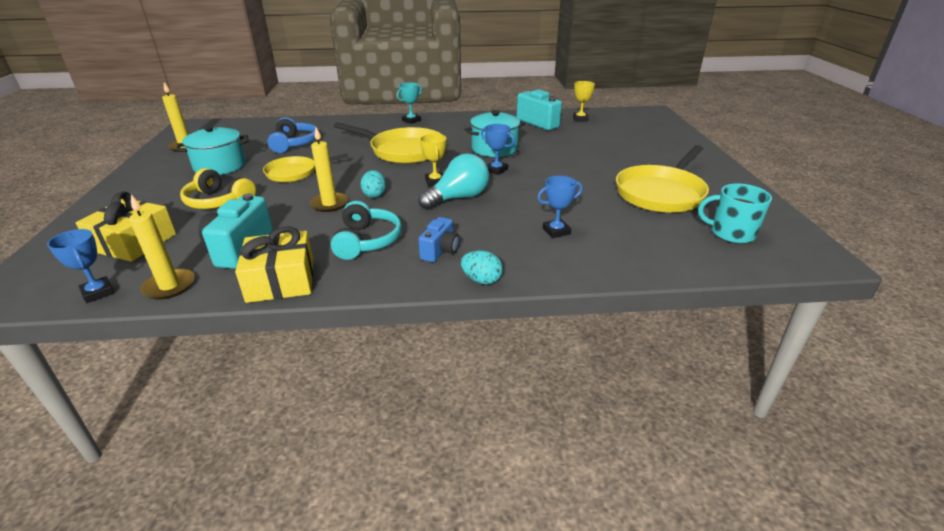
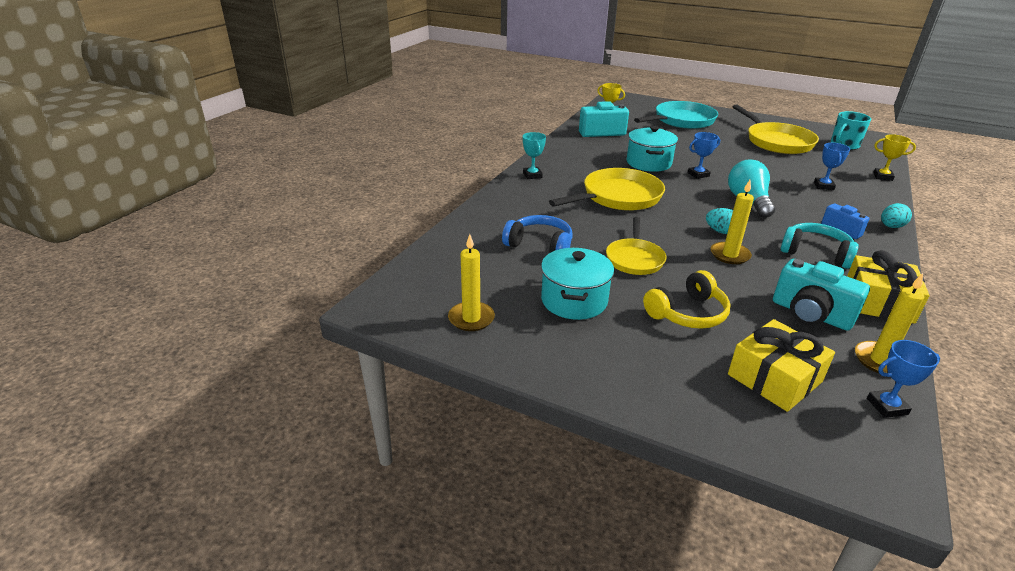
camera: 60 degrees left, 0 degrees up
yellow trophy [420,134,447,186] -> yellow trophy moved to [873,134,916,181]
none -> turquoise pan [634,101,718,129]

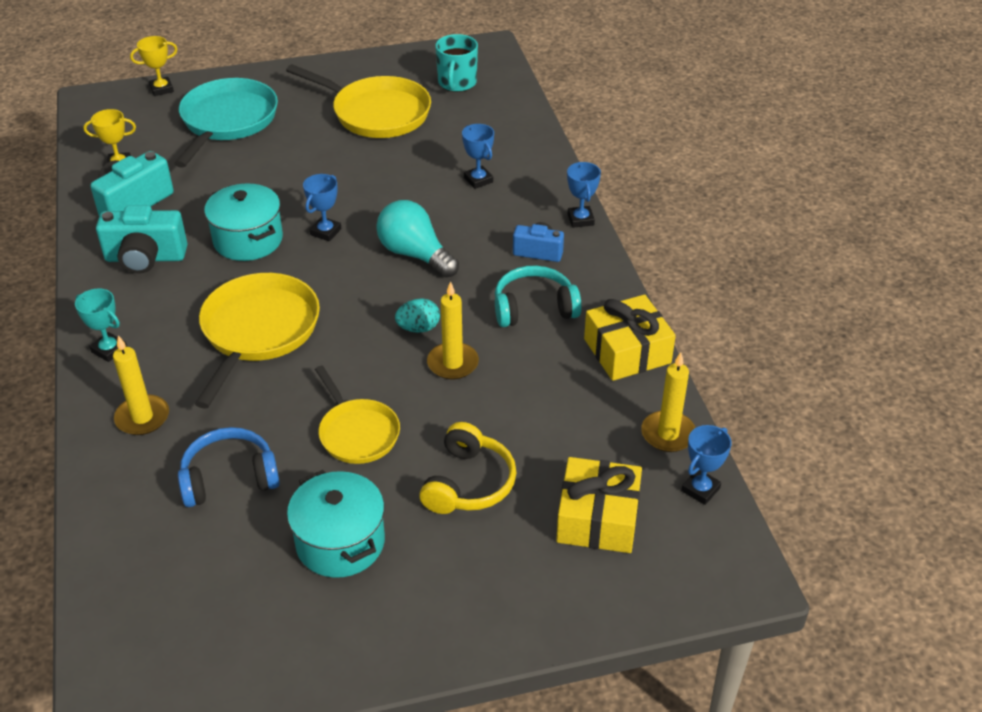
camera: 40 degrees left, 10 degrees up
yellow candle [448,234,495,331] -> yellow candle moved to [113,335,169,435]
turquoise camera [773,259,870,331] -> turquoise camera moved to [96,205,188,274]
yellow trophy [873,134,916,181] -> yellow trophy moved to [130,36,177,96]
turquoise egg [881,203,912,228] -> blue trophy [567,162,601,228]

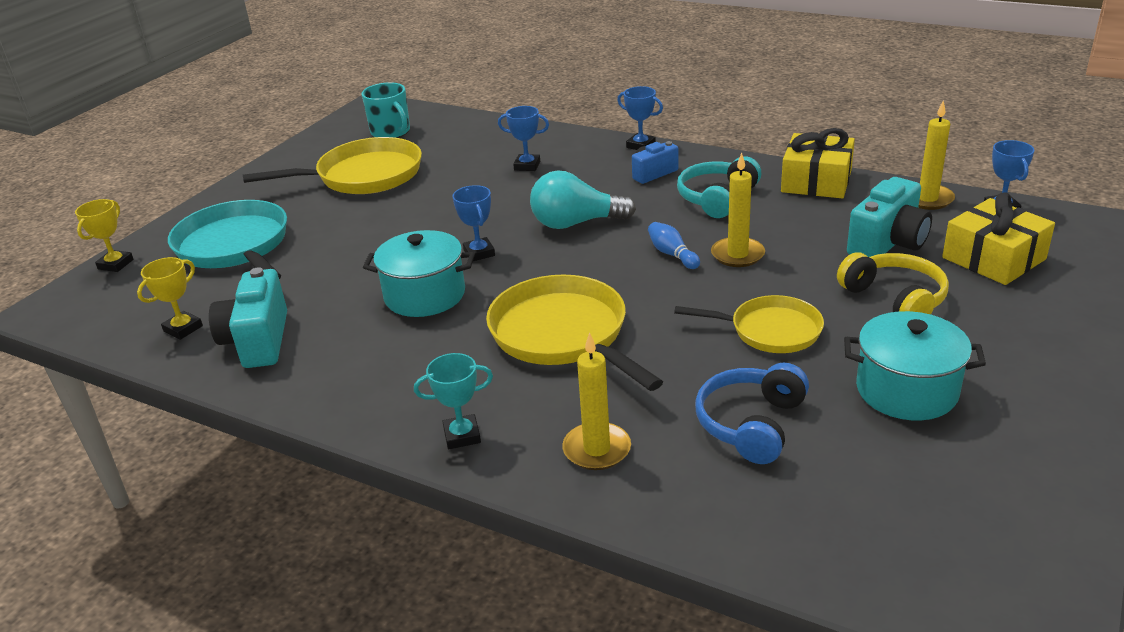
camera: 45 degrees left, 10 degrees down
turquoise camera [96,205,188,274] -> turquoise camera moved to [847,177,932,257]
turquoise egg [395,298,440,333] -> blue bowling pin [648,222,700,269]

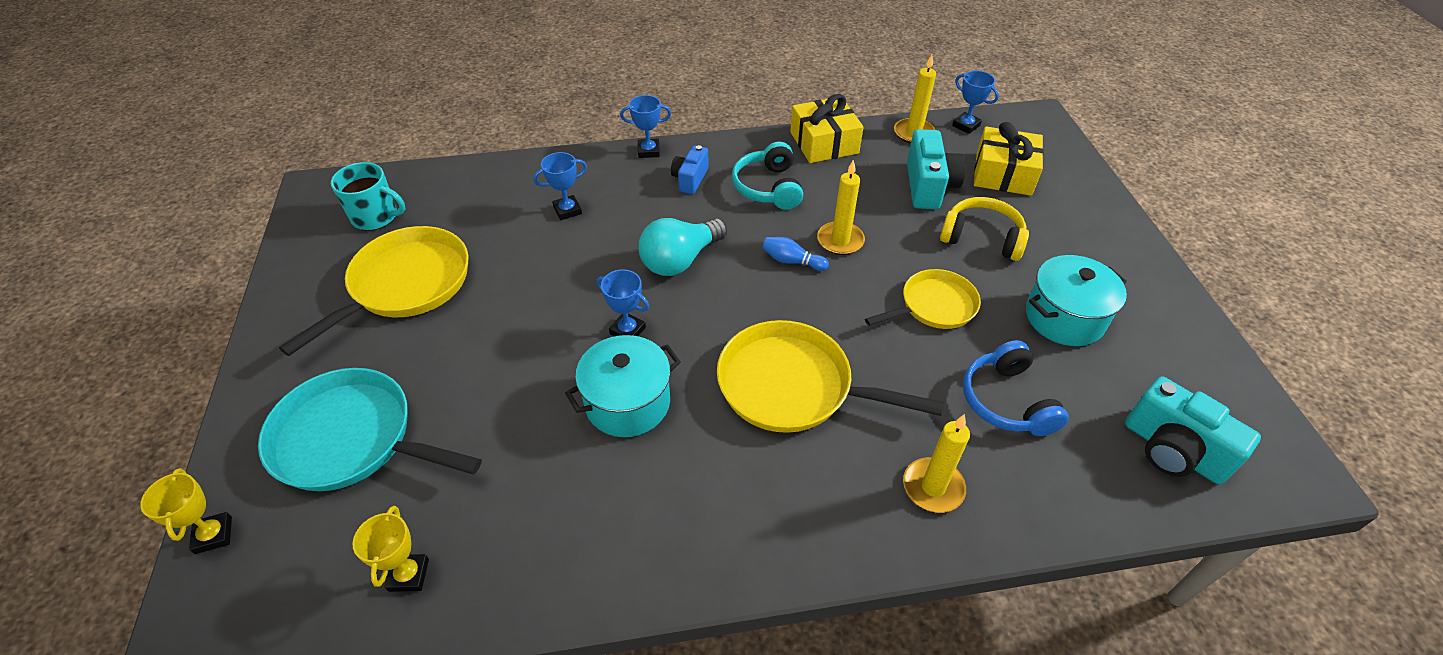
camera: 40 degrees left, 15 degrees up
turquoise camera [209,267,287,368] -> turquoise camera moved to [1125,376,1261,484]
turquoise trophy [414,353,493,449] -> none

